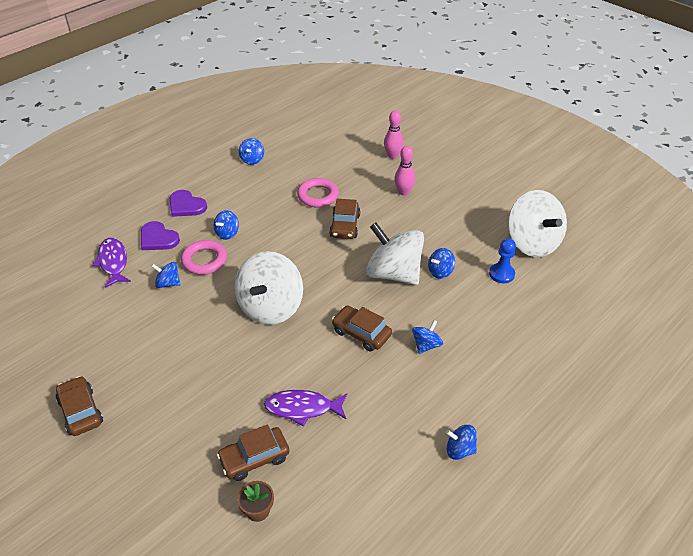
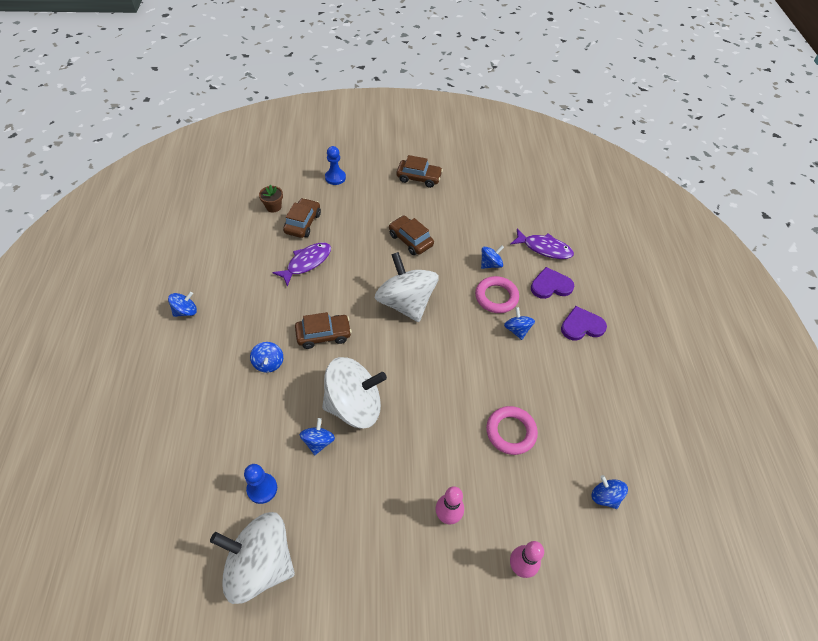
camera: 130 degrees right, 10 degrees up
blue spinning top [239,138,264,165] -> blue spinning top moved to [592,475,628,509]
brown car [329,199,360,239] -> brown car moved to [389,216,434,255]
none -> blue pawn [325,146,346,185]

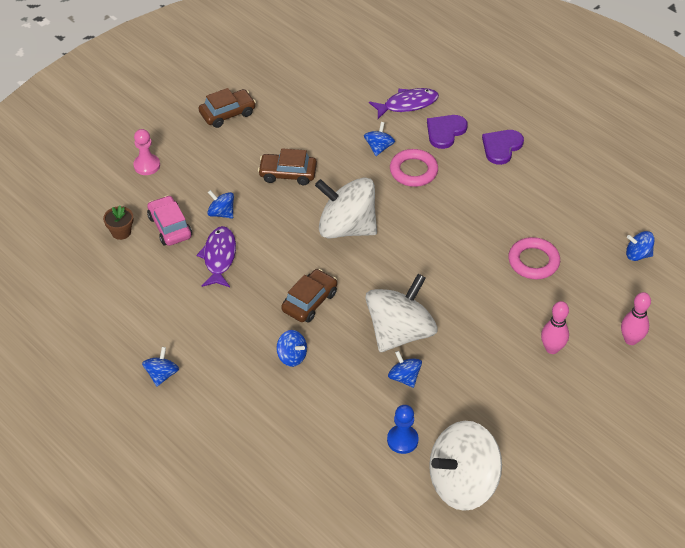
camera: 40 degrees left, 5 degrees down
brown car [283,198,321,238] -> pink car [147,195,192,246]
blue pawn [325,146,346,185] -> pink pawn [133,129,160,175]
blue spinning top [504,307,535,340] -> blue spinning top moved to [207,190,234,218]

